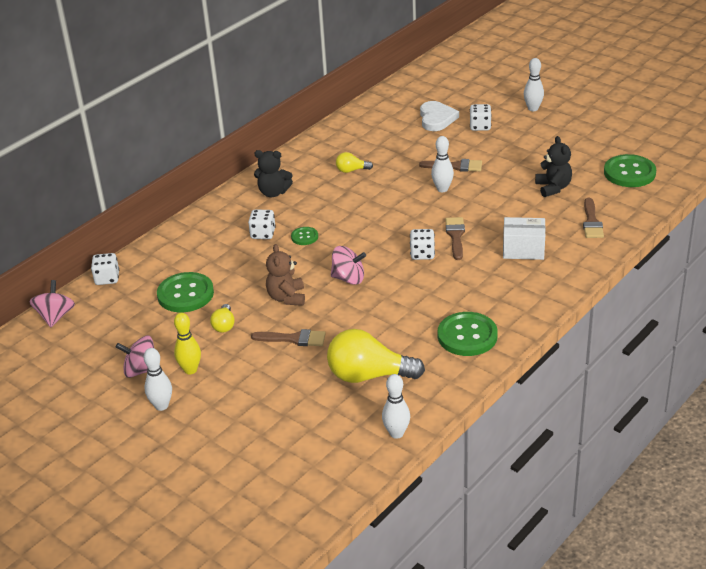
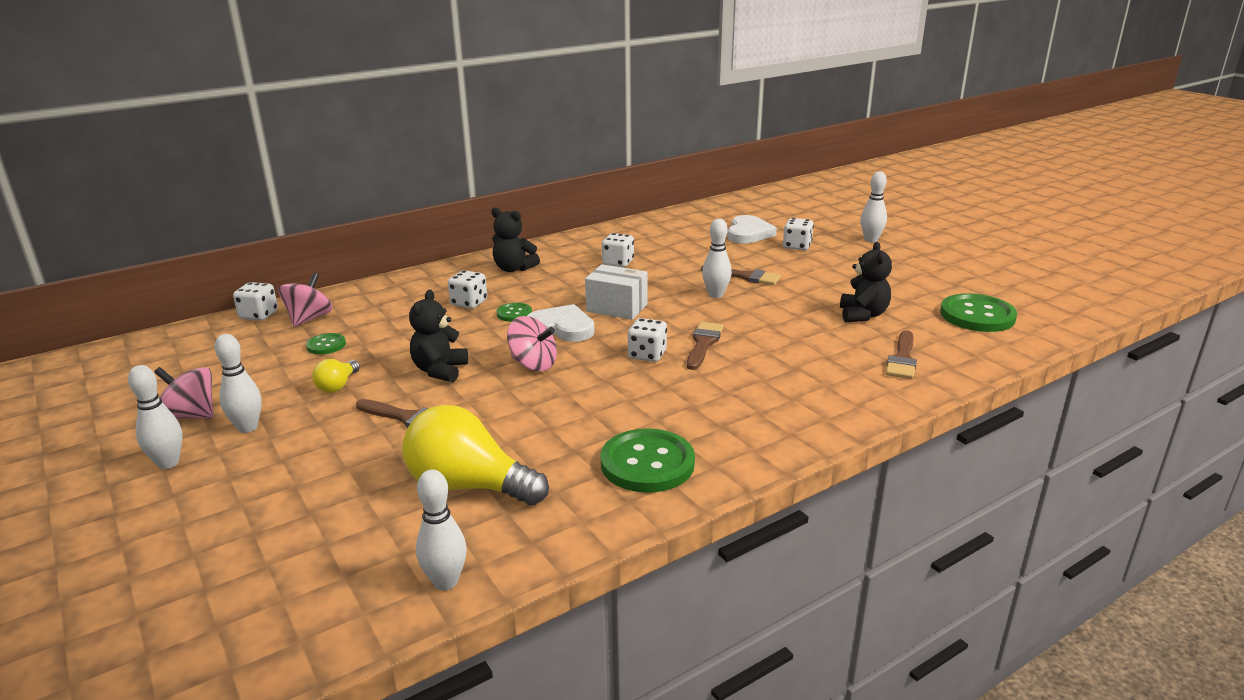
camera: 15 degrees right, 10 degrees down
pink spinning top [29,280,75,327] -> pink spinning top moved to [278,273,333,327]
green button [157,272,214,312] -> green button [306,333,346,355], size x0.51
yellow bowling pin [174,313,201,374] -> white bowling pin [215,334,262,433]
brown teddy bear [266,244,305,306] -> black teddy bear [409,290,468,382]
yellow light bulb [336,152,373,173] -> white dice [602,233,634,267]
white box [503,217,546,260] -> white box moved to [585,264,647,320]
none -> white heart [527,304,595,342]

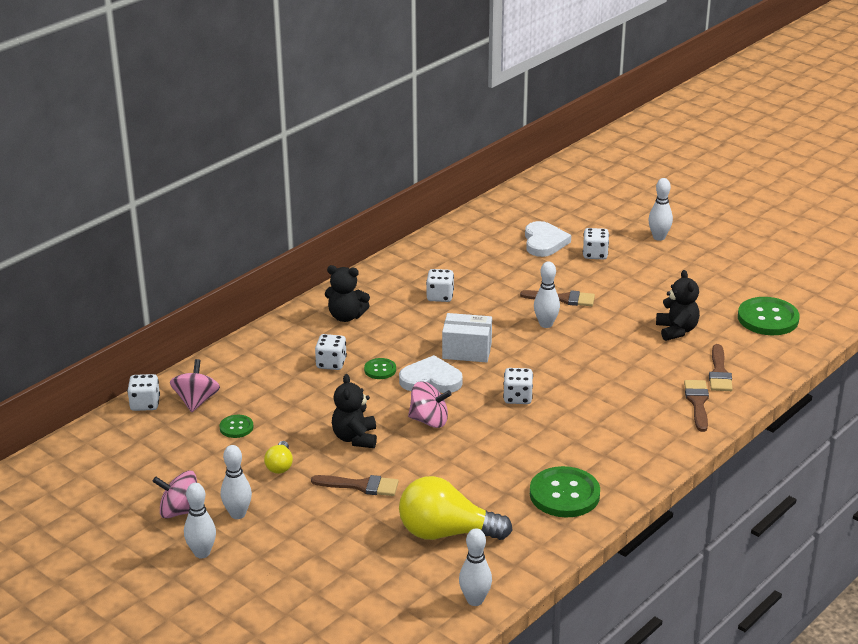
camera: 15 degrees left, 5 degrees up
brown brush [687,322,724,370] -> brown brush moved to [684,380,709,432]

